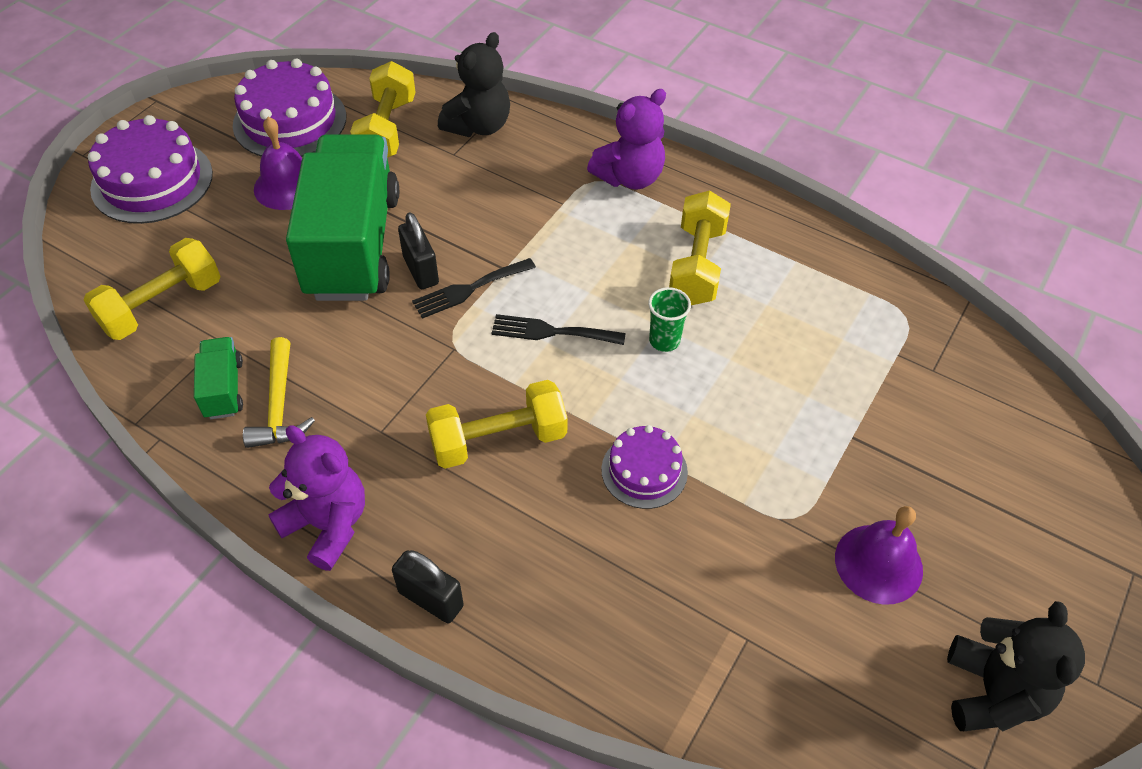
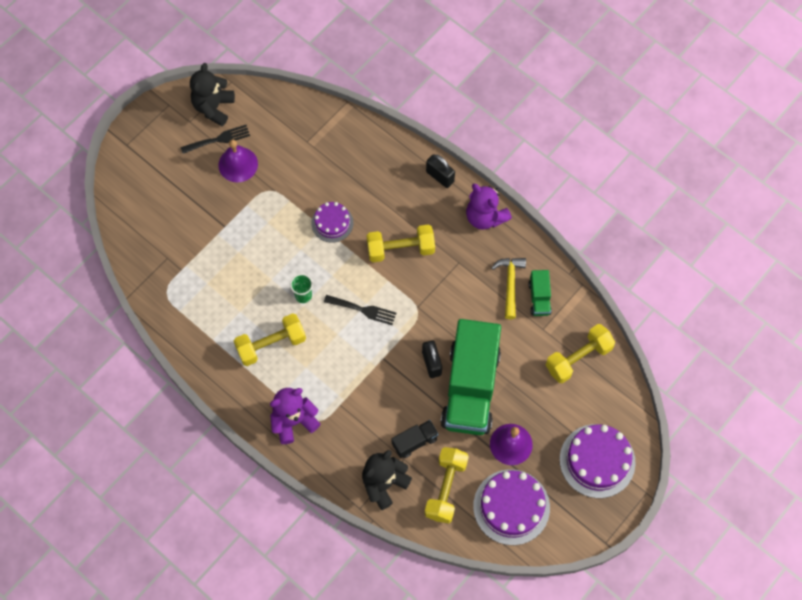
camera: 170 degrees left, 15 degrees up
black fork [412,258,536,319] -> black fork moved to [181,125,250,154]
yellow dumbbell [669,190,731,305] -> yellow dumbbell turned 45 degrees clockwise [234,313,306,366]
none -> black truck [392,420,438,458]

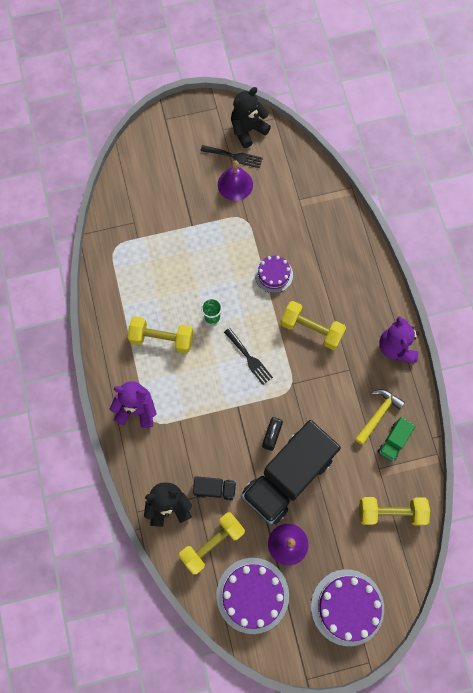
camera: 35 degrees right, 5 degrees up
black padlock [426,154,455,188] -> none
green truck [441,319,501,435] -> black truck [242,420,341,524]

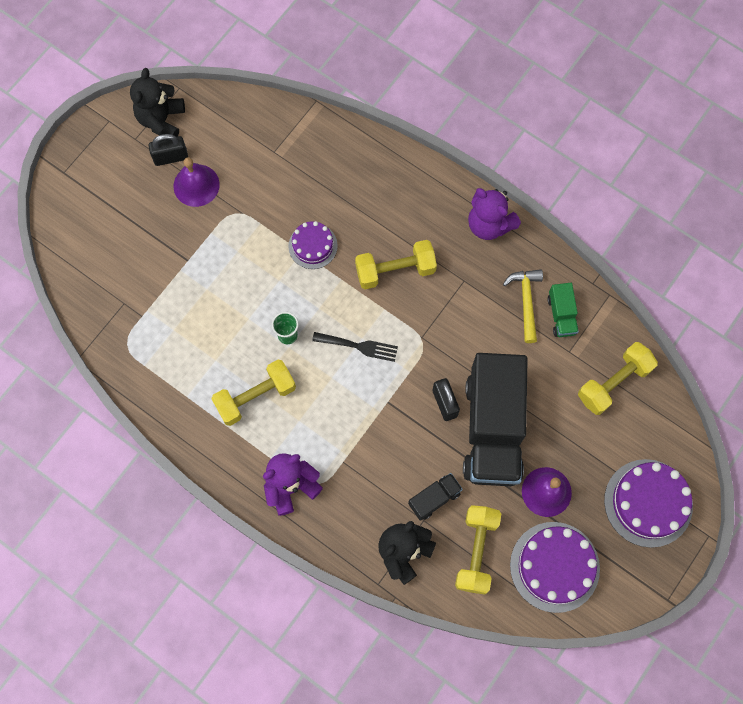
camera: 40 degrees left, 0 degrees up
black fork [200,145,263,168] -> black padlock [149,134,188,166]

